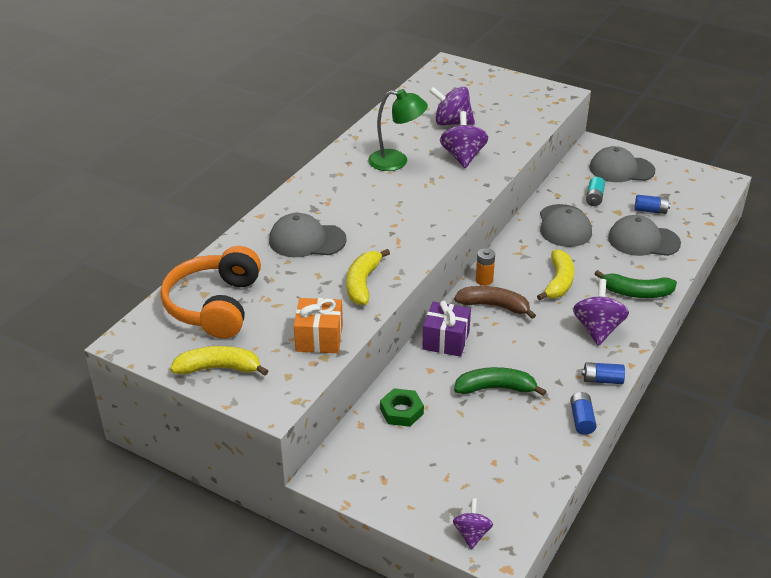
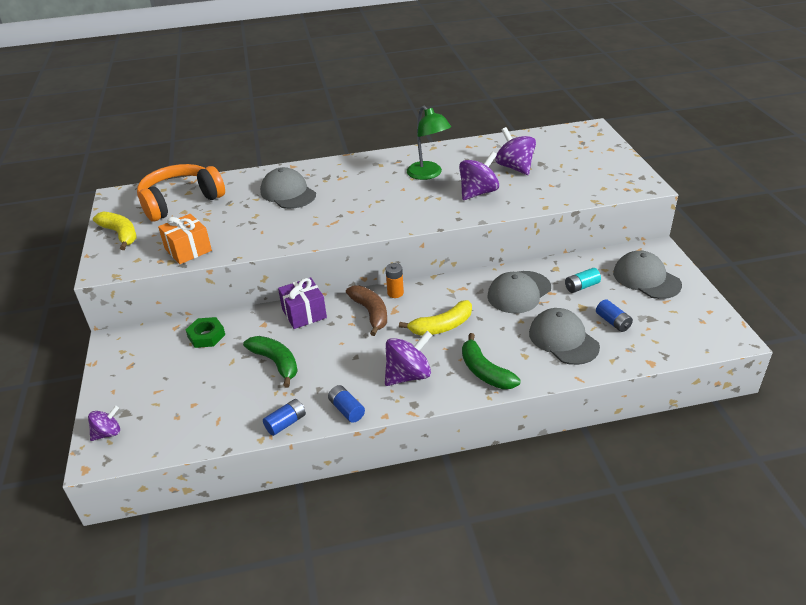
camera: 50 degrees right, 0 degrees up
yellow banana [347,249,390,305] -> none

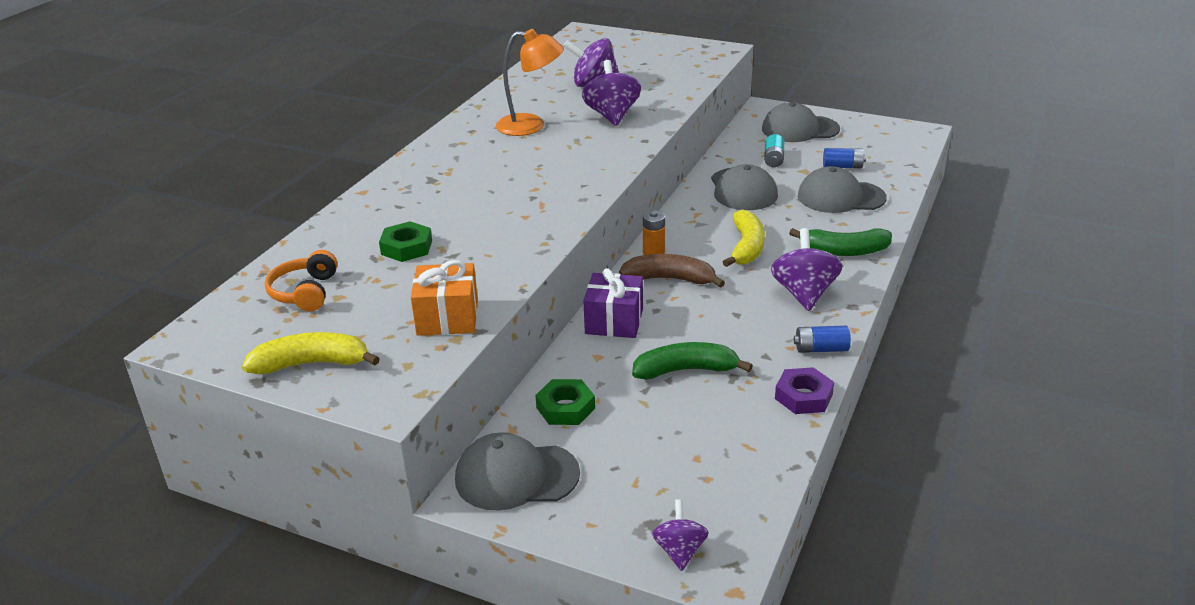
camera: 55 degrees left, 5 degrees down
orange headphones [137,164,225,221] -> orange headphones [265,250,338,312], size x0.54
grey cap [260,167,316,209] -> grey cap moved to [455,432,580,510]
blue battery [263,399,306,436] -> purple nut [775,367,834,414]
green lamp [407,106,451,180] -> orange lamp [496,29,564,136]
none -> green nut [379,221,432,262]

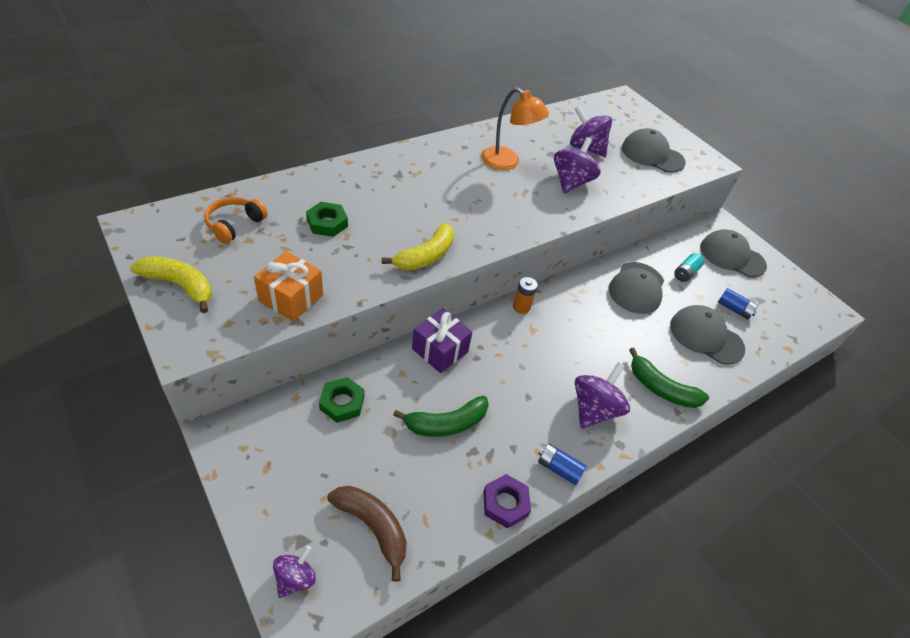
camera: 25 degrees right, 15 degrees up
grey cap [455,432,580,510] -> grey cap moved to [622,128,686,173]
brown banana [619,254,725,288] -> brown banana moved to [327,486,407,582]
green banana [632,342,753,380] -> green banana turned 135 degrees clockwise [393,396,489,437]
yellow banana [723,210,765,267] -> yellow banana moved to [382,223,454,270]

